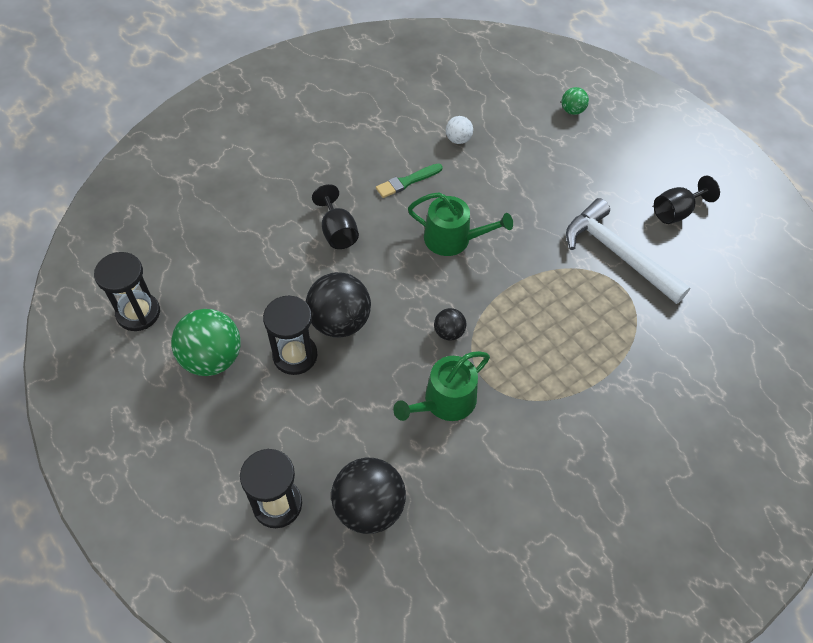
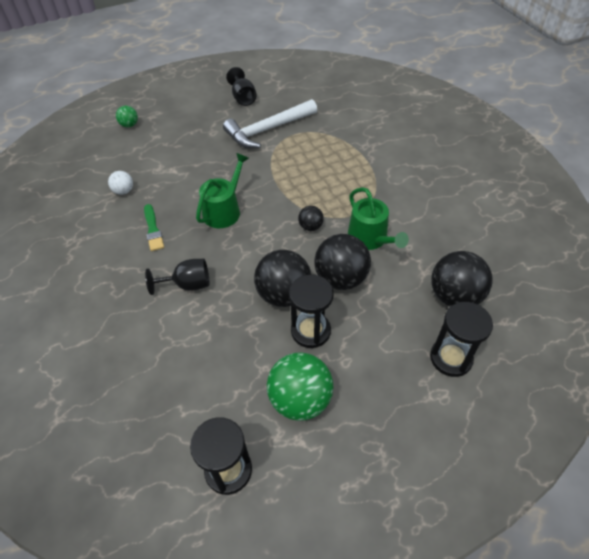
camera: 75 degrees left, 5 degrees down
none -> black ball [315,234,371,290]

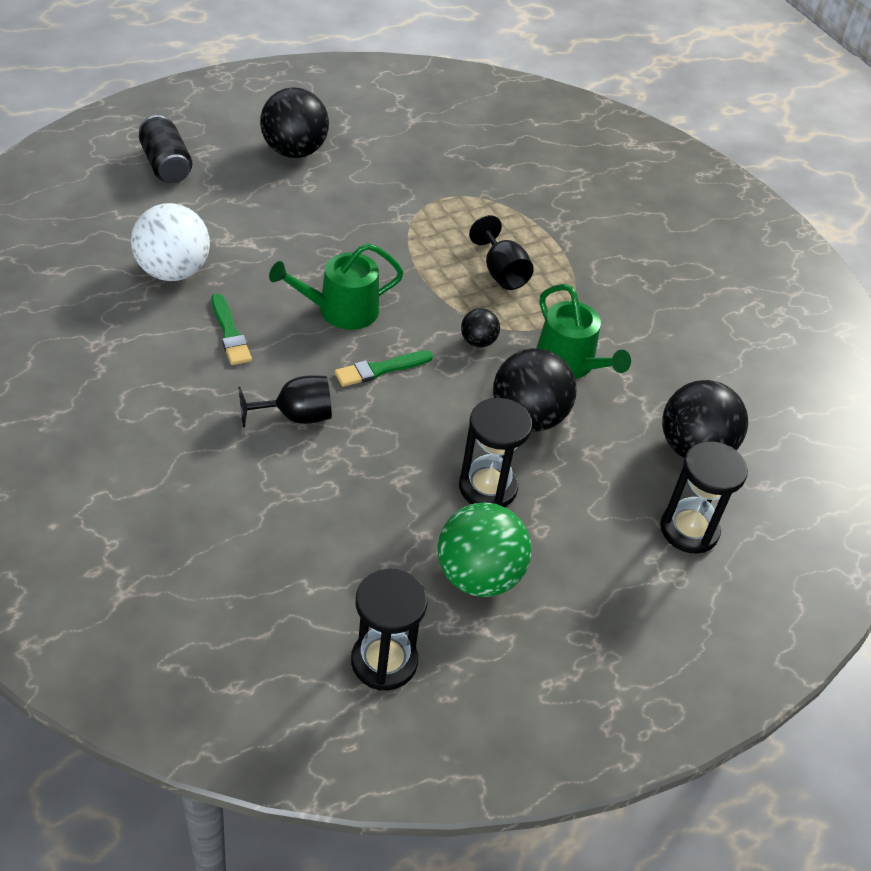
camera: 10 degrees left, 5 degrees down
white ball [108,171,133,195] -> white ball [131,203,210,281], size x1.99
green ball [116,106,138,128] -> black can [139,115,192,183]
green watering can [196,153,249,228] -> green watering can turned 135 degrees counterclockwise [269,243,404,330]
white hammer [223,99,317,148] -> none
black goblet [226,67,256,106] -> black goblet moved to [469,215,534,290]
black ball [254,250,311,307] -> black ball moved to [260,87,329,158]
none -> green brush [335,350,433,387]

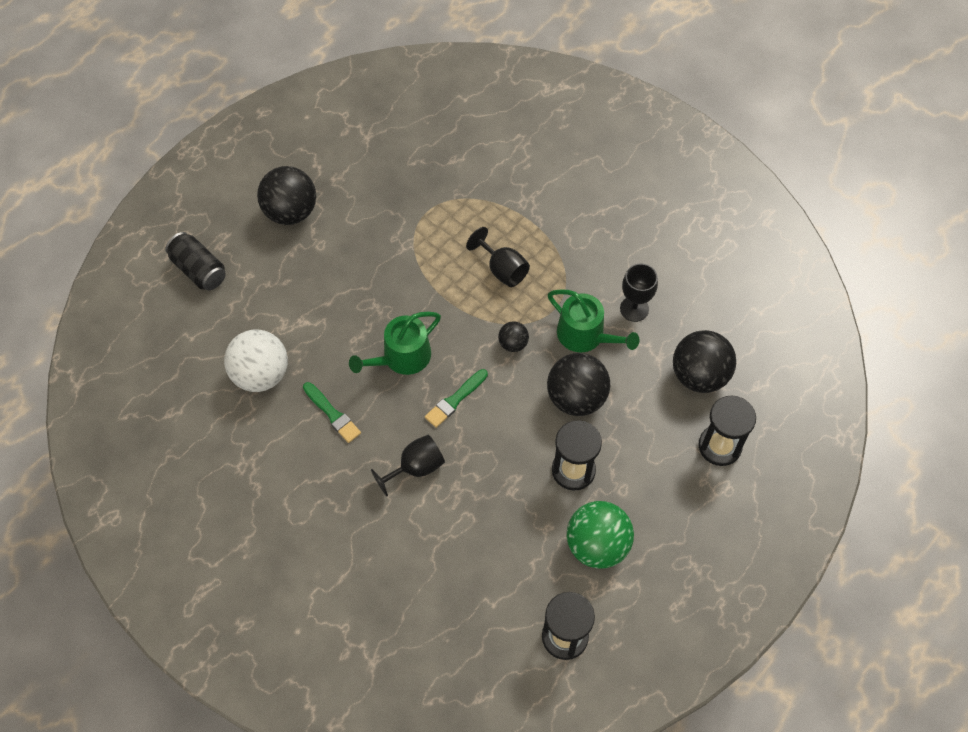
camera: 15 degrees left, 15 degrees up
none -> black goblet [620,264,658,322]

